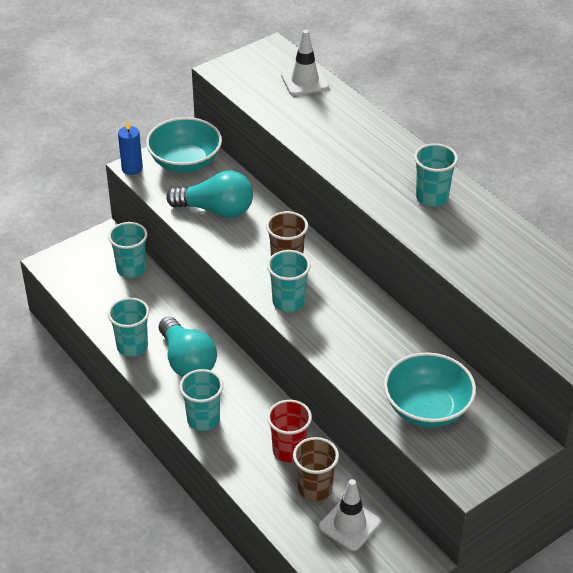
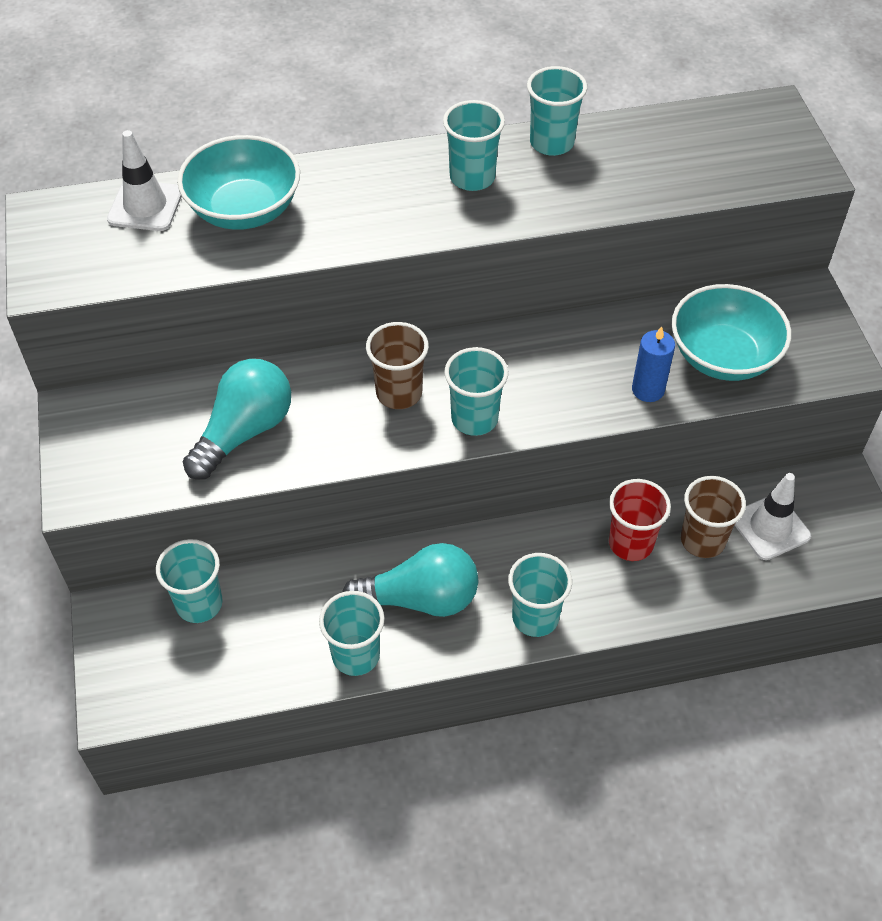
camera: 65 degrees left, 10 degrees up
blue candle [118,120,143,175] -> blue candle moved to [632,326,675,402]
turquoise bowl [146,117,222,173] -> turquoise bowl moved to [177,135,300,230]
none -> turquoise cup [527,66,587,156]

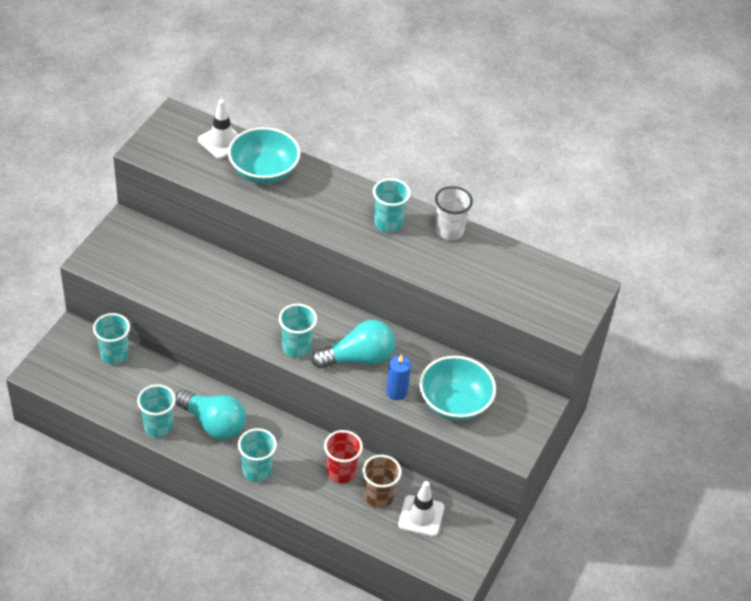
camera: 35 degrees right, 5 degrees down
turquoise light bulb [183,359,291,480] -> turquoise light bulb moved to [311,320,395,369]
brown cup [366,322,429,409] -> none
turquoise cup [527,66,587,156] -> white cup [435,186,473,240]

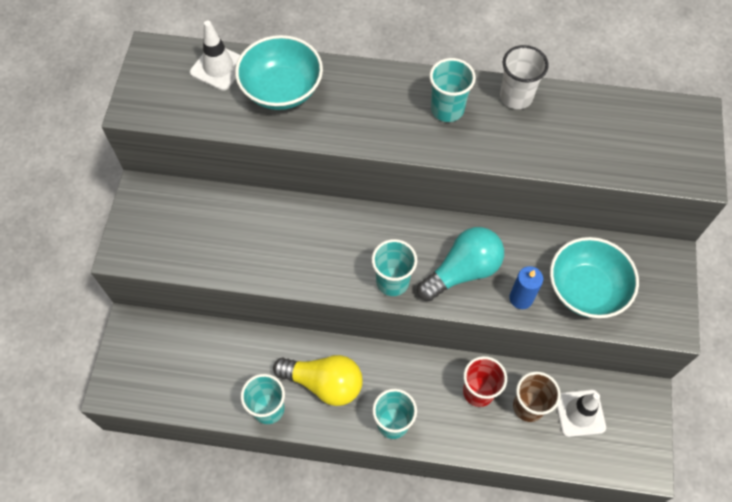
camera: 15 degrees left, 15 degrees up
turquoise cup [93,313,130,365] -> none
turquoise light bulb [175,389,246,440] -> yellow light bulb [273,355,363,406]

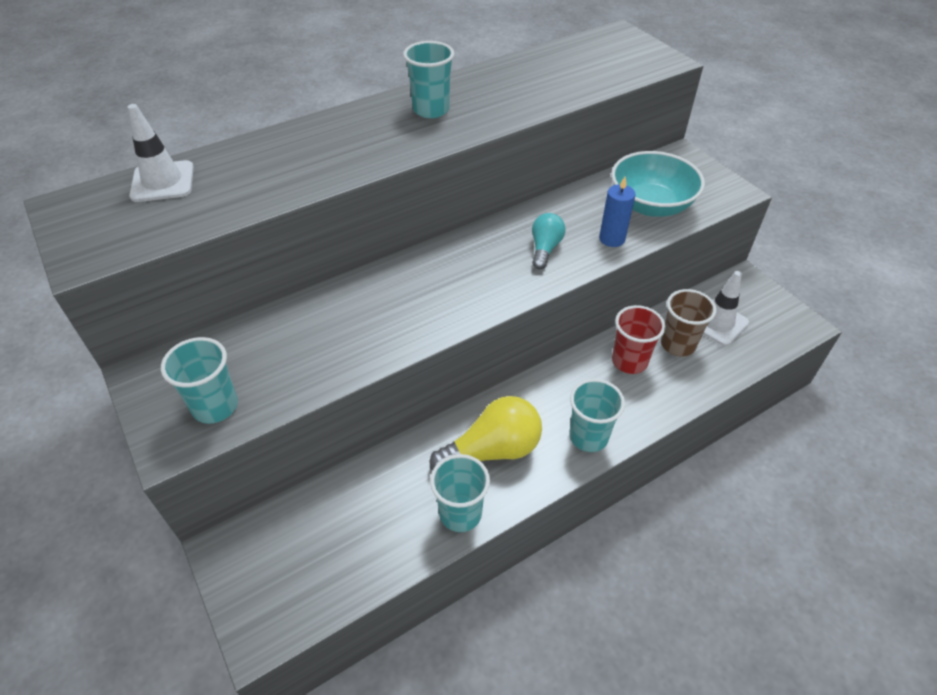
camera: 40 degrees left, 15 degrees down
turquoise bowl [235,35,323,110] -> none
turquoise cup [372,239,417,296] -> turquoise cup moved to [161,337,238,424]
turquoise light bulb [417,227,504,301] -> turquoise light bulb [532,213,566,269], size x0.58
white cup [500,45,549,109] -> none

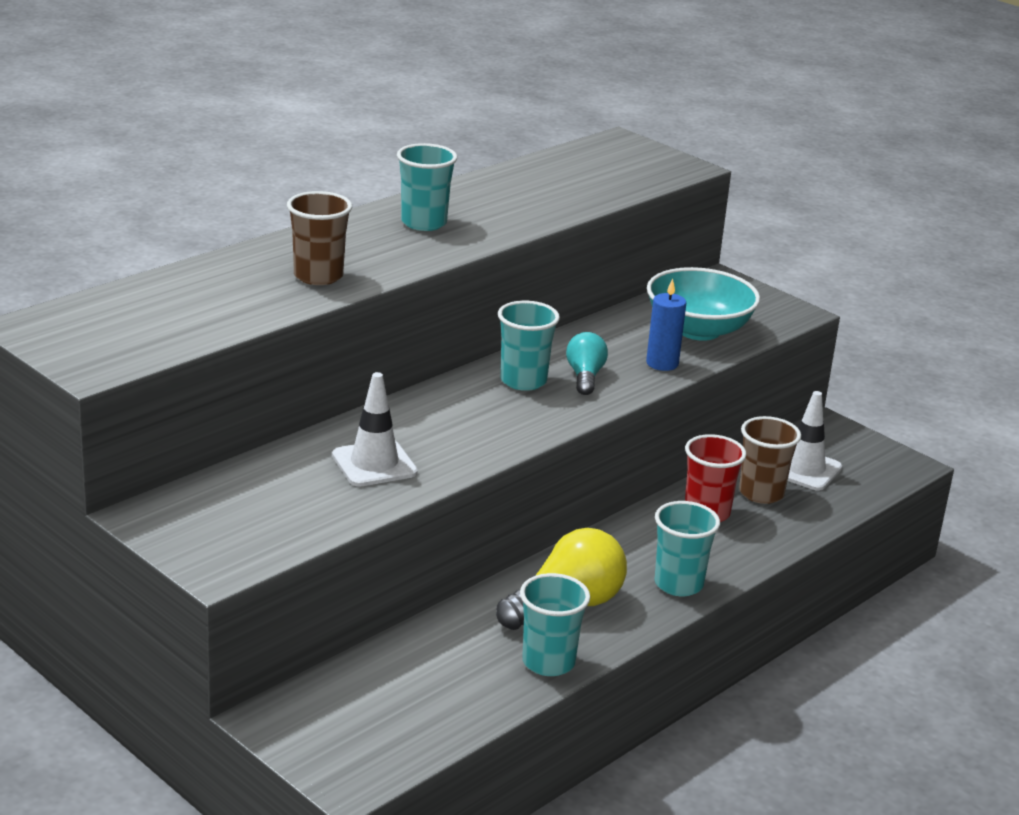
camera: 15 degrees left, 20 degrees down
white traffic cone [128,104,194,202] -> white traffic cone moved to [332,372,418,487]
turquoise cup [161,337,238,424] -> turquoise cup moved to [498,300,560,391]
none -> brown cup [287,191,352,285]

